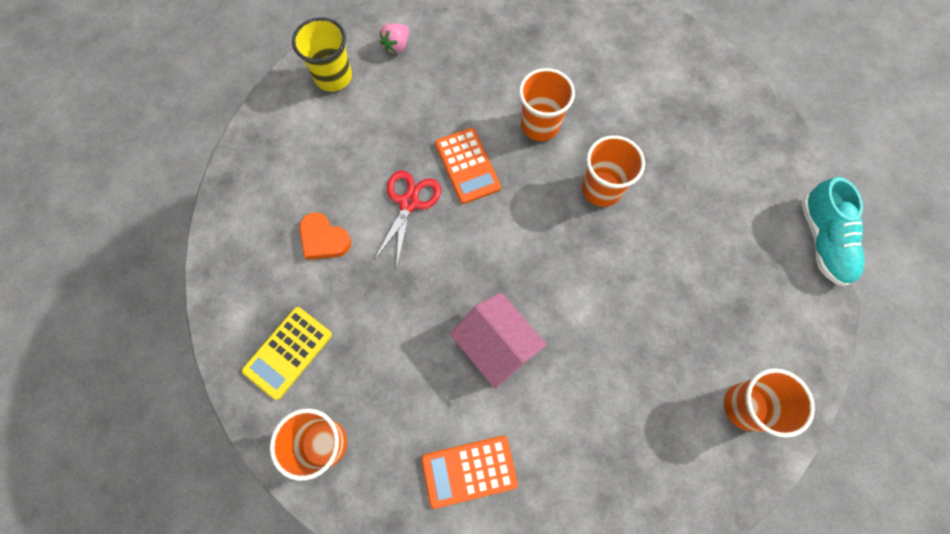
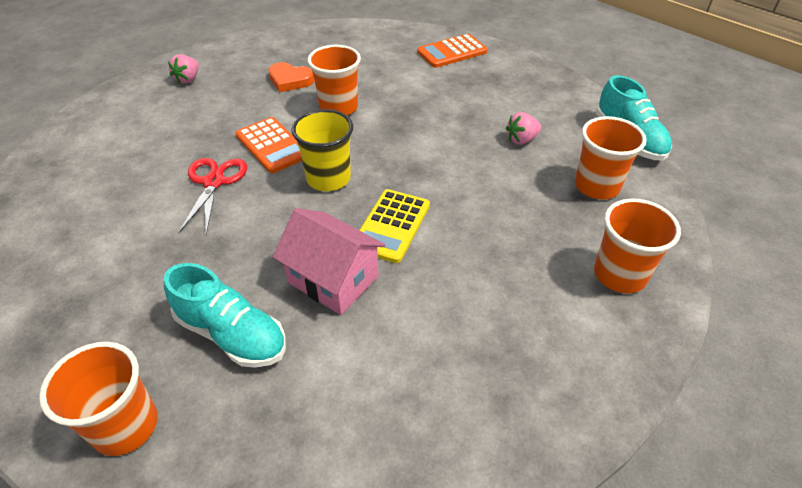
camera: 15 degrees left, 25 degrees down
yellow calculator [242,307,332,400] -> yellow calculator moved to [359,189,430,263]
yellow cup [292,17,352,92] -> yellow cup moved to [291,109,353,191]
orange heart [299,212,351,260] -> orange heart moved to [268,62,315,92]
orange calculator [421,436,518,509] -> orange calculator moved to [417,34,488,68]
orange cup [582,135,645,207] -> orange cup moved to [575,116,647,199]
none -> turquoise shoe [164,263,286,368]
none -> pink strawberry [506,112,542,145]

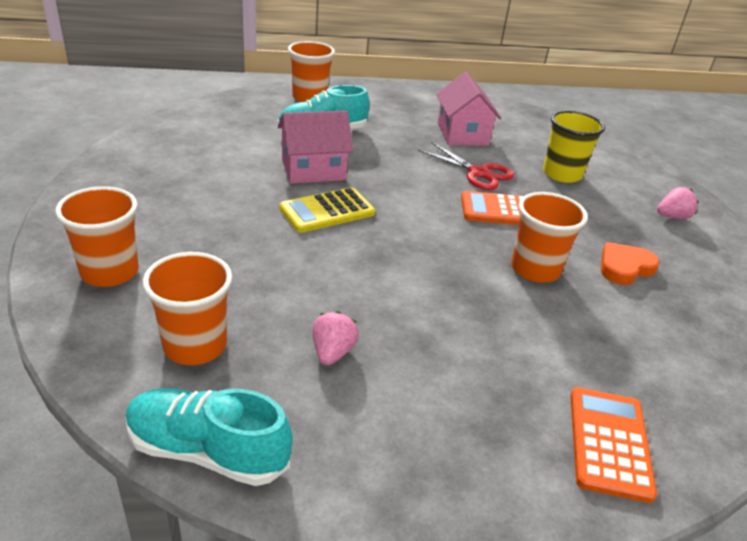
camera: 125 degrees right, 10 degrees down
pink strawberry [168,54,199,83] -> pink strawberry turned 105 degrees clockwise [657,187,699,220]
yellow cup [291,109,353,191] -> yellow cup moved to [543,111,605,183]
yellow calculator [359,189,430,263] -> yellow calculator turned 90 degrees counterclockwise [279,187,375,233]
none -> pink house [436,72,502,146]

